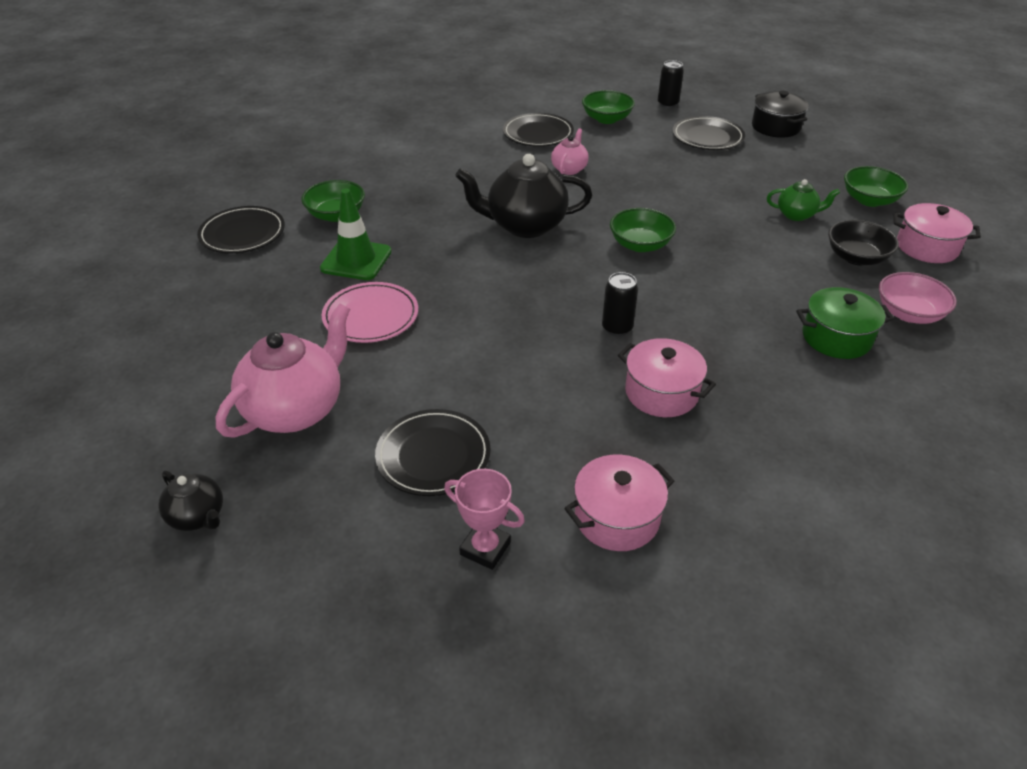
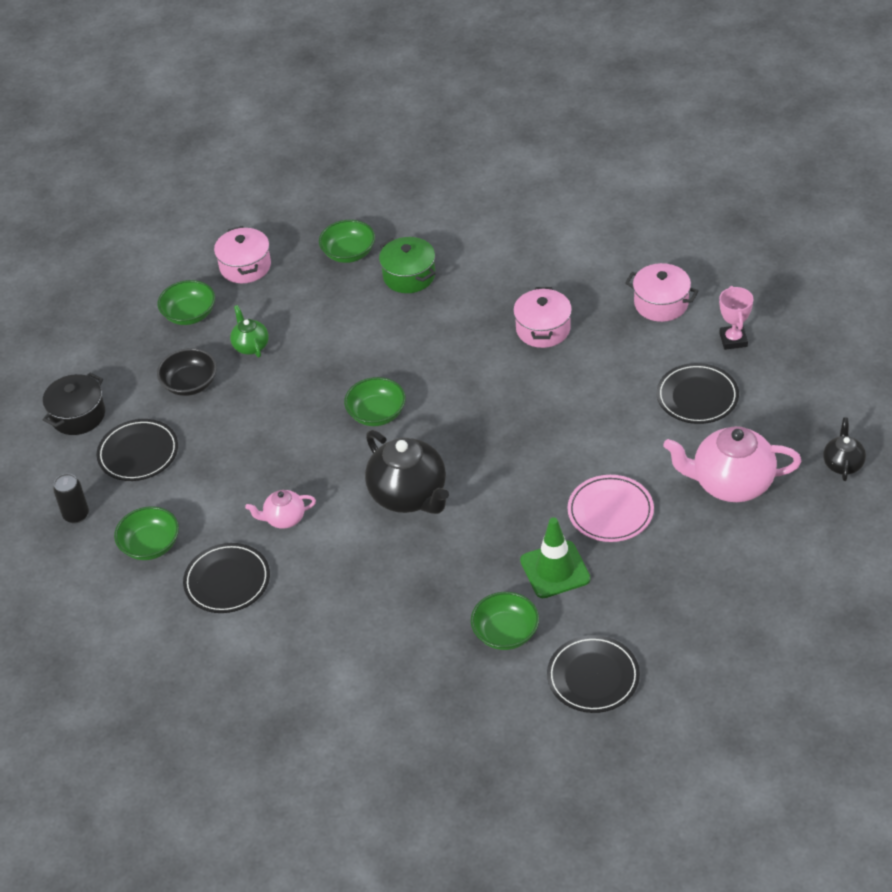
camera: 120 degrees left, 5 degrees up
black can [602,272,638,336] -> none
black bowl [828,220,899,265] -> black bowl moved to [157,348,217,396]
pink bowl [879,272,957,324] -> green bowl [319,220,375,263]

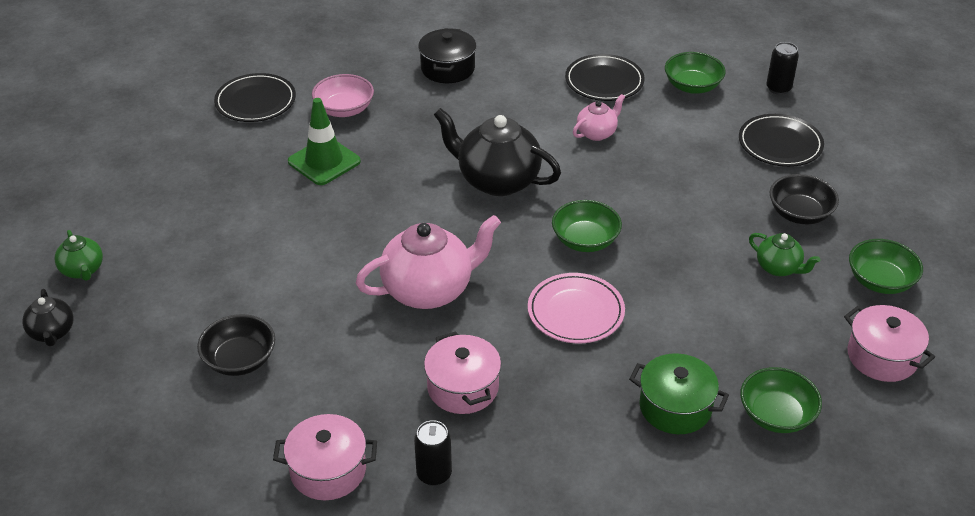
camera: 150 degrees right, 5 degrees down
black pot [43,373,105,435] -> black pot moved to [418,28,476,83]
green bowl [471,592,539,650] -> pink bowl [312,74,374,117]
pink plate [568,475,654,542] -> pink plate moved to [528,273,625,343]
black plate [657,363,739,424] -> black bowl [197,314,275,376]
pink teapot [663,426,801,502] -> pink teapot moved to [356,215,501,309]
pink trophy [719,286,753,350] -> none
none -> green teapot [54,230,103,281]
none -> black can [414,420,452,486]

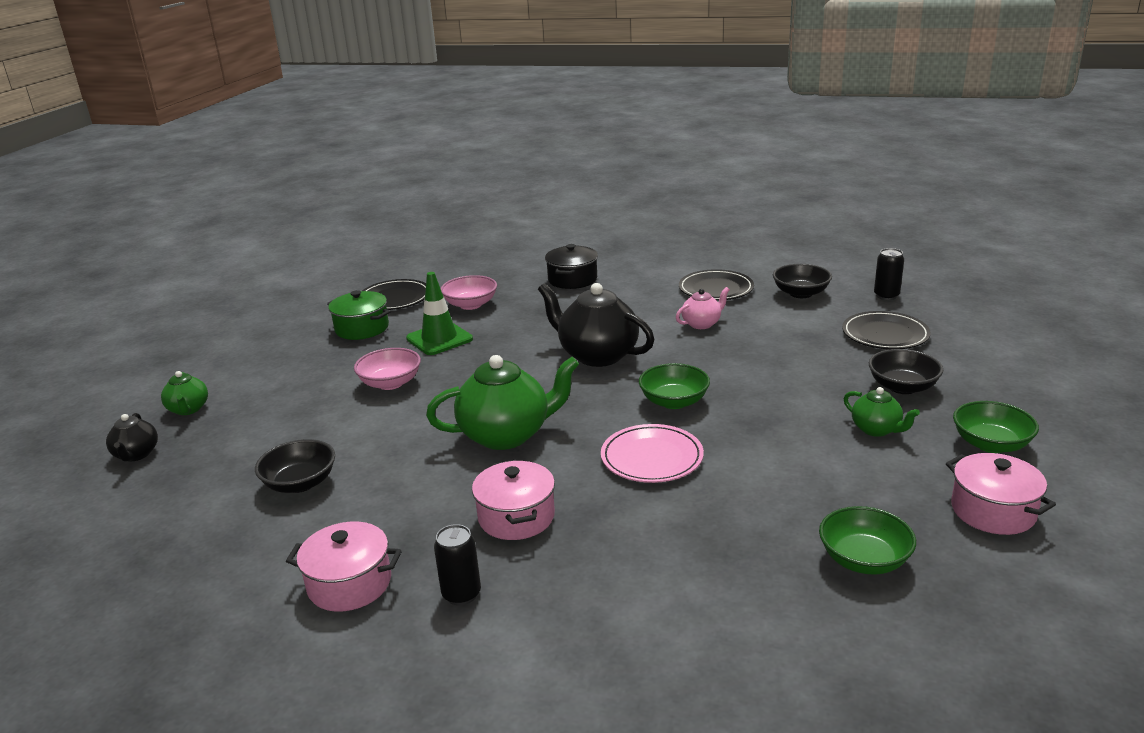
camera: 10 degrees right, 15 degrees down
pink teapot [356,215,501,309] -> green teapot [426,355,579,450]
green pot [629,353,729,434] -> green pot moved to [327,290,390,340]
green bowl [665,52,726,94] -> black bowl [773,264,832,298]
none -> pink bowl [354,348,421,390]

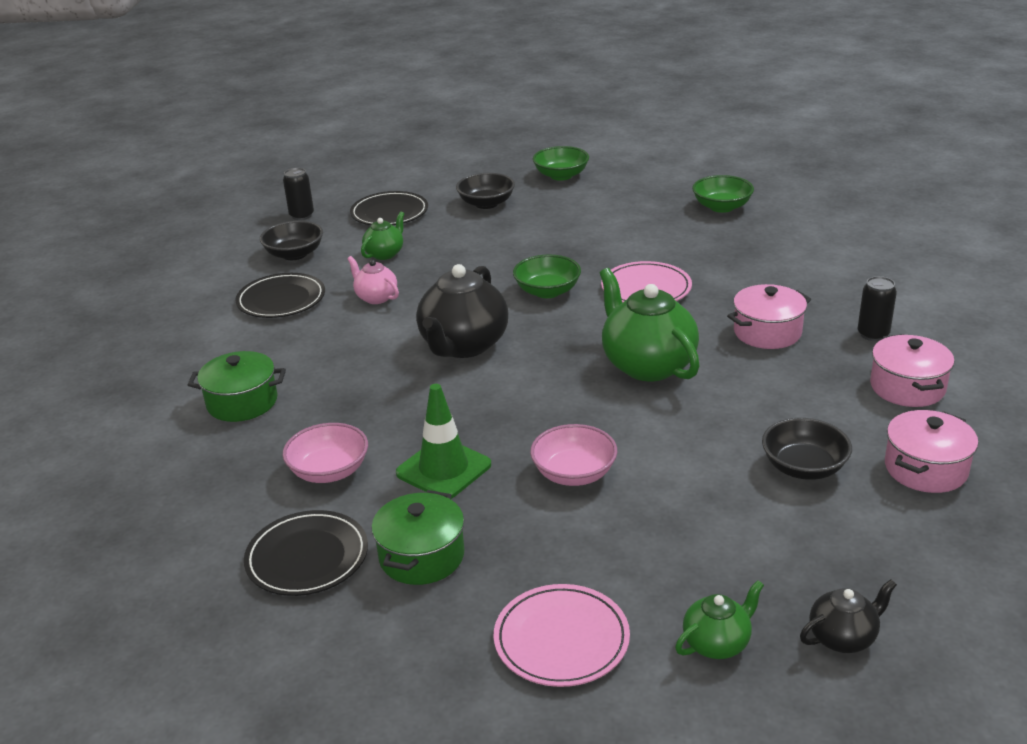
camera: 105 degrees left, 5 degrees up
black pot [545,244,598,289] -> green pot [188,351,286,422]
green teapot [844,387,920,437] -> green teapot moved to [361,211,405,260]
pink pot [946,453,1056,535] -> pink pot moved to [885,410,978,493]
none -> pink plate [494,584,630,687]

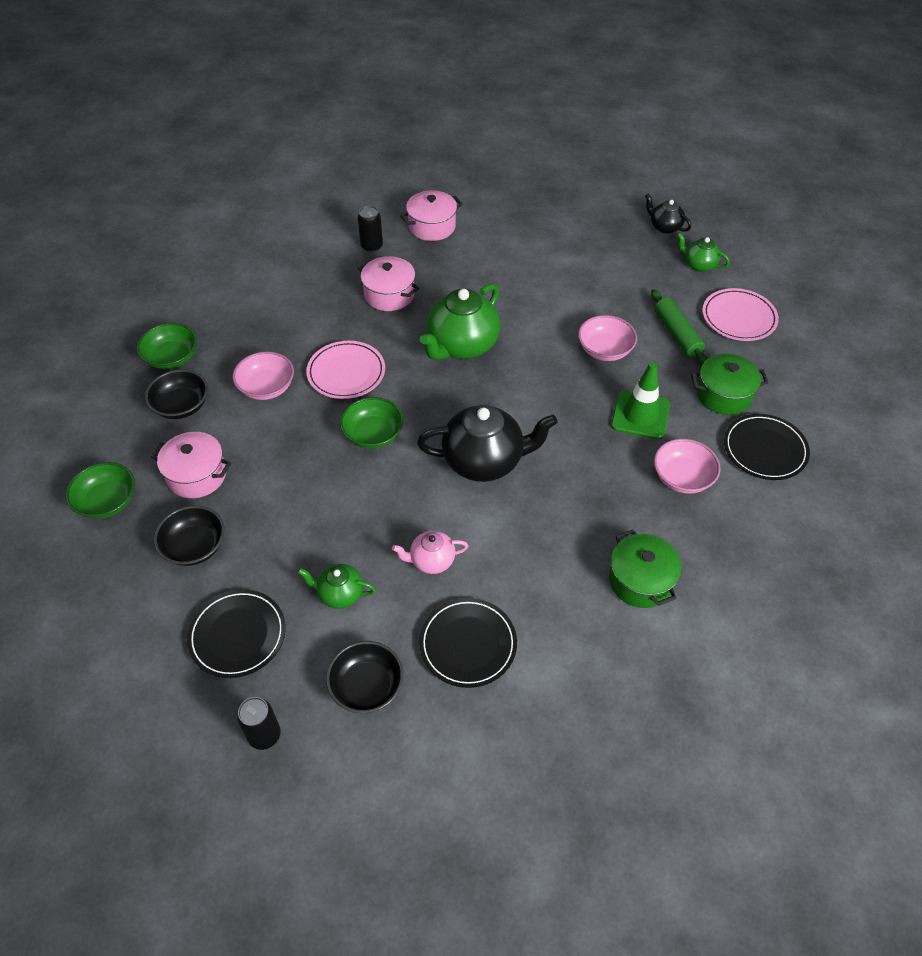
camera: 115 degrees left, 20 degrees up
pink teapot [347,256,399,304] -> pink teapot turned 60 degrees clockwise [392,531,468,574]
black bowl [762,418,852,480] -> black bowl moved to [145,369,208,419]
pink pot [885,410,978,493] -> pink pot moved to [151,432,231,498]
none -> pink bowl [233,351,294,400]
none -> green rolling pin [651,289,708,365]

